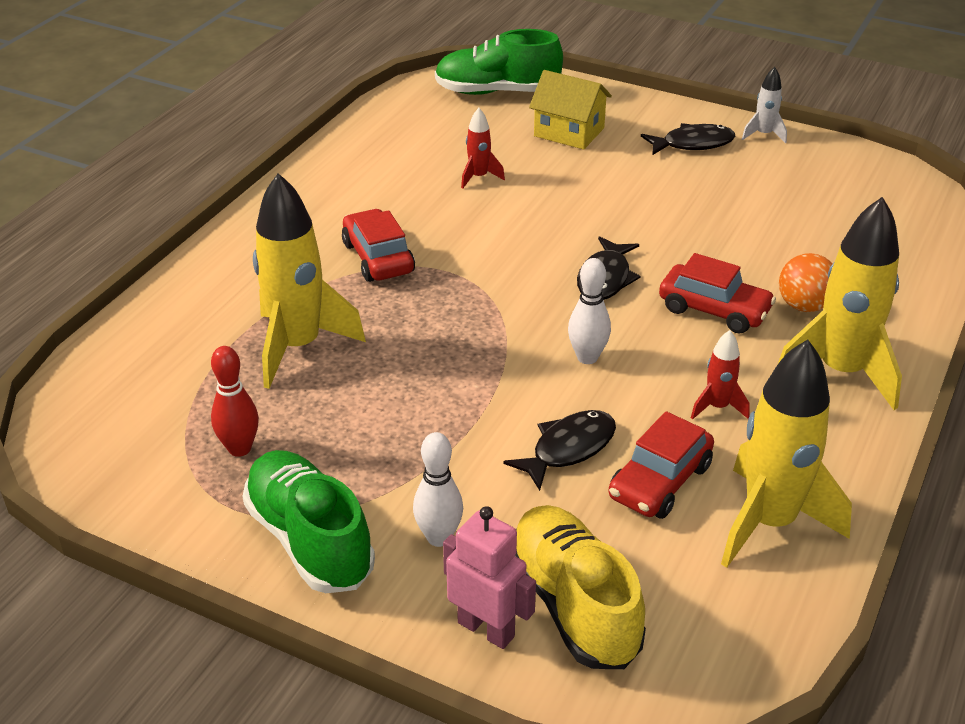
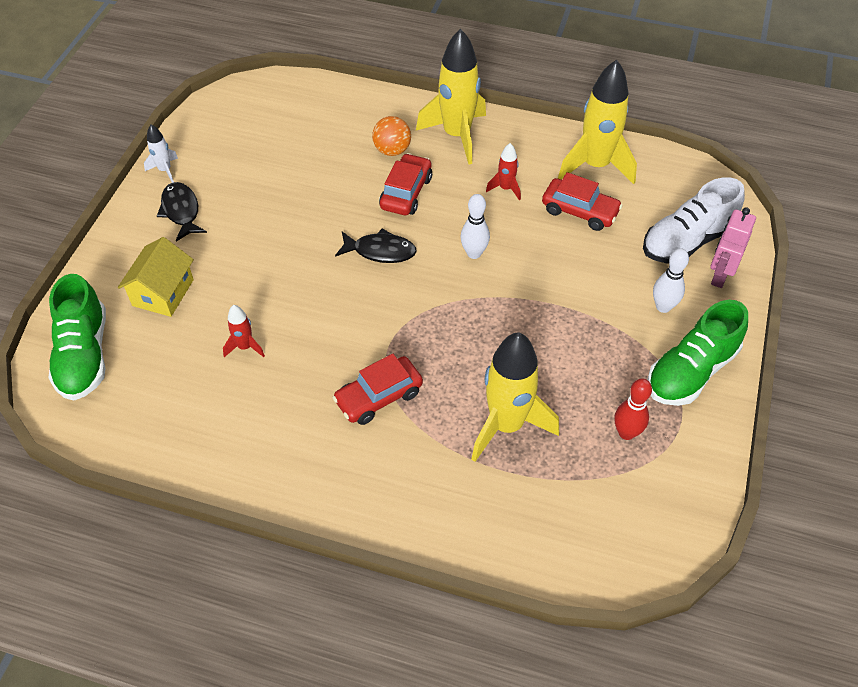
camera: 100 degrees left, 15 degrees up
black fish [503,410,616,491] -> none
yellow shoe [515,505,646,669] -> white shoe [643,177,745,263]

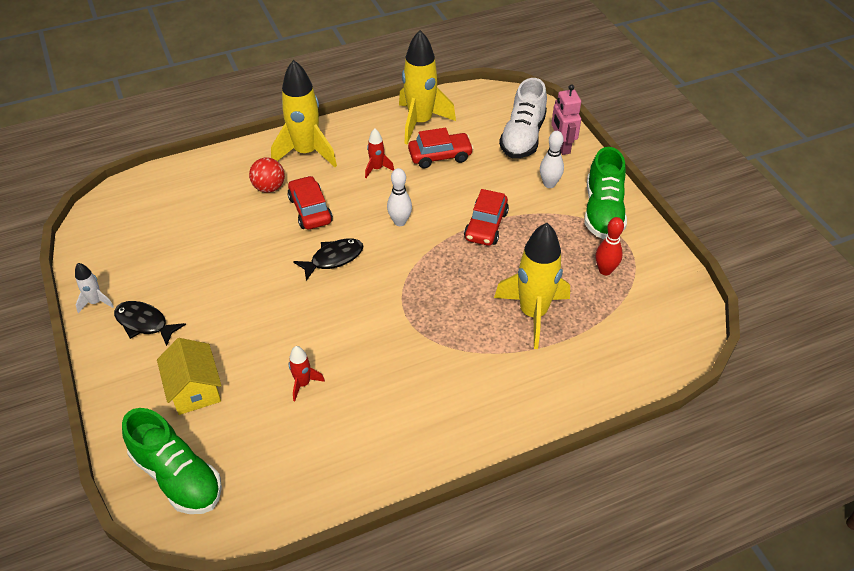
camera: 40 degrees left, 5 degrees down
red car [332,354,423,425] -> red car moved to [464,189,509,246]
orange ball [372,116,411,156] -> red ball [249,158,285,193]

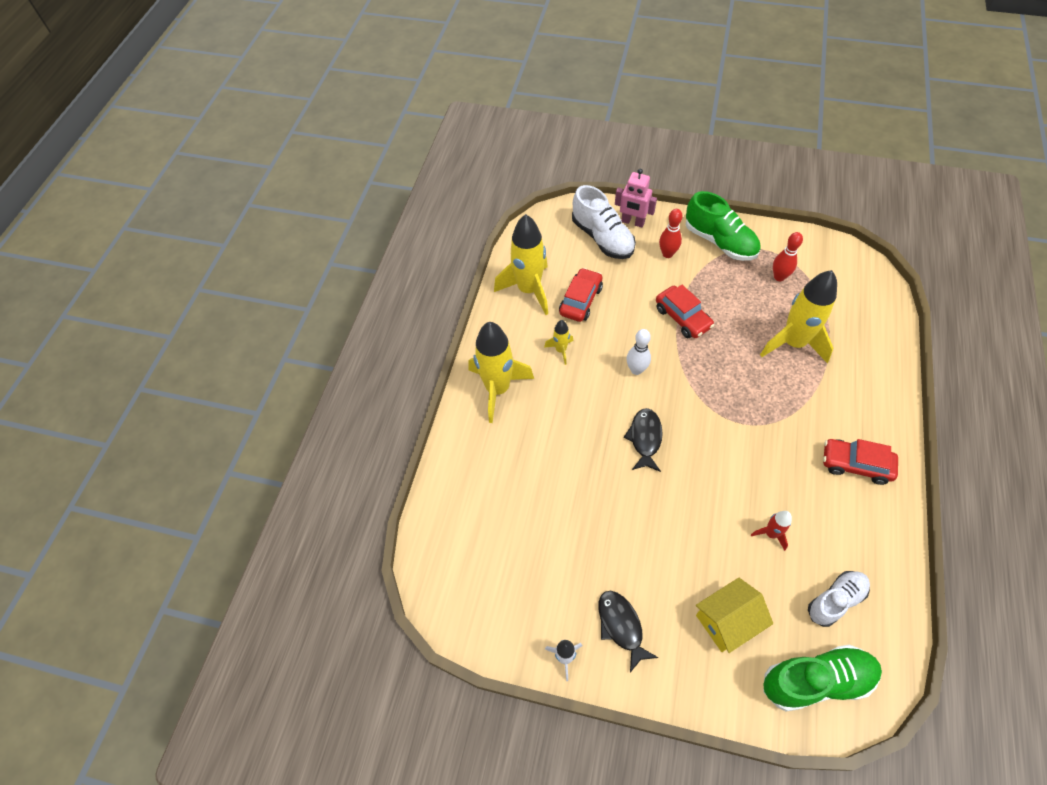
camera: 50 degrees left, 10 degrees up
black fish [114,301,186,346] -> black fish turned 90 degrees clockwise [598,591,659,672]
yellow house [157,338,222,415] -> yellow house turned 45 degrees counterclockwise [696,578,773,653]
red ball [249,158,285,193] -> none
red car [287,176,333,229] -> red car moved to [823,439,898,485]
red rocket [365,128,394,178] -> yellow rocket [544,320,573,365]
white bowling pin [540,131,564,188] -> red bowling pin [659,209,683,258]
none -> white shoe [808,571,870,627]

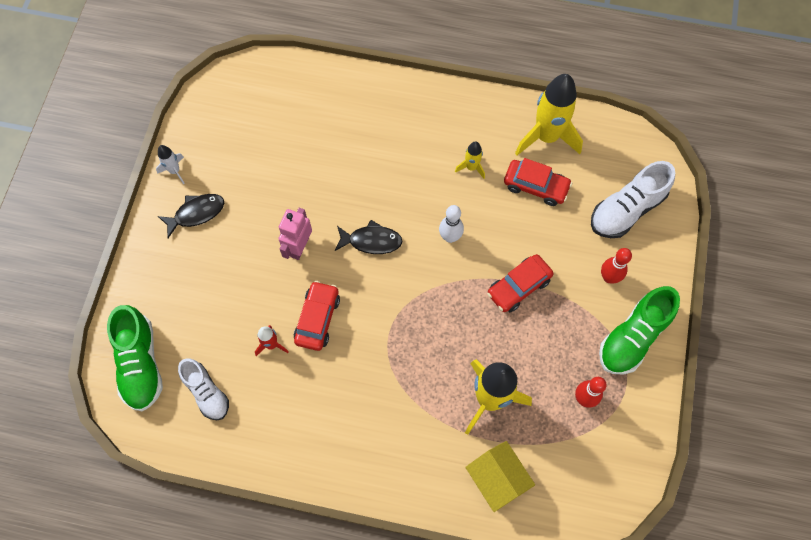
camera: 85 degrees right, 10 degrees up
yellow rocket [468,322,534,423] -> none
pink robot [615,169,657,228] -> pink robot moved to [279,208,312,260]
yellow house [696,578,773,653] -> yellow house moved to [465,441,535,512]
red car [823,439,898,485] -> red car moved to [294,281,340,351]

